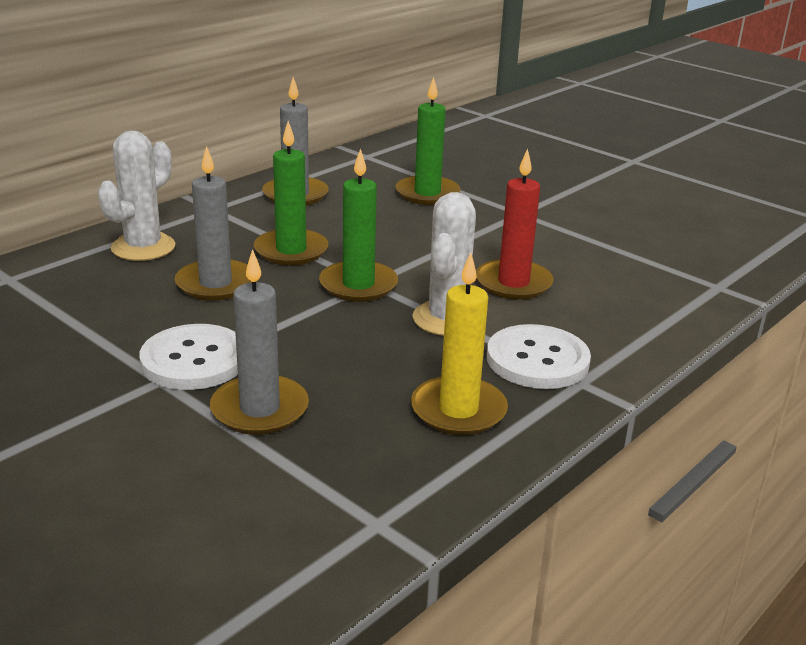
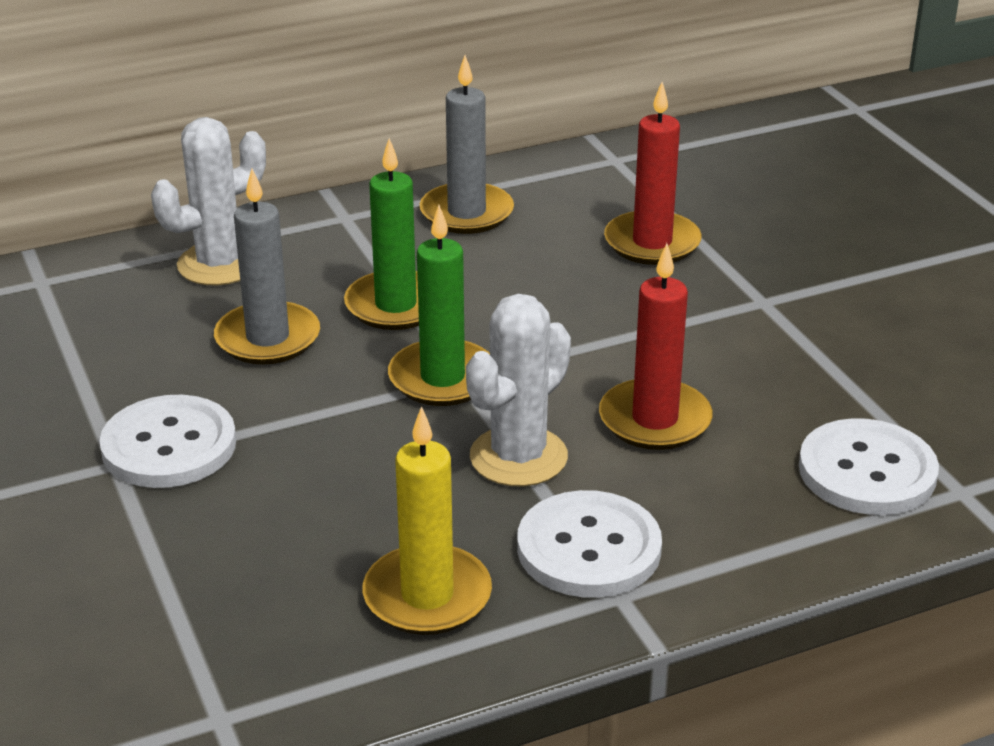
camera: 25 degrees right, 5 degrees up
grey candle [210,249,309,435] -> none
green candle [395,77,460,205] -> red candle [604,82,702,265]
none -> white button [799,418,939,515]

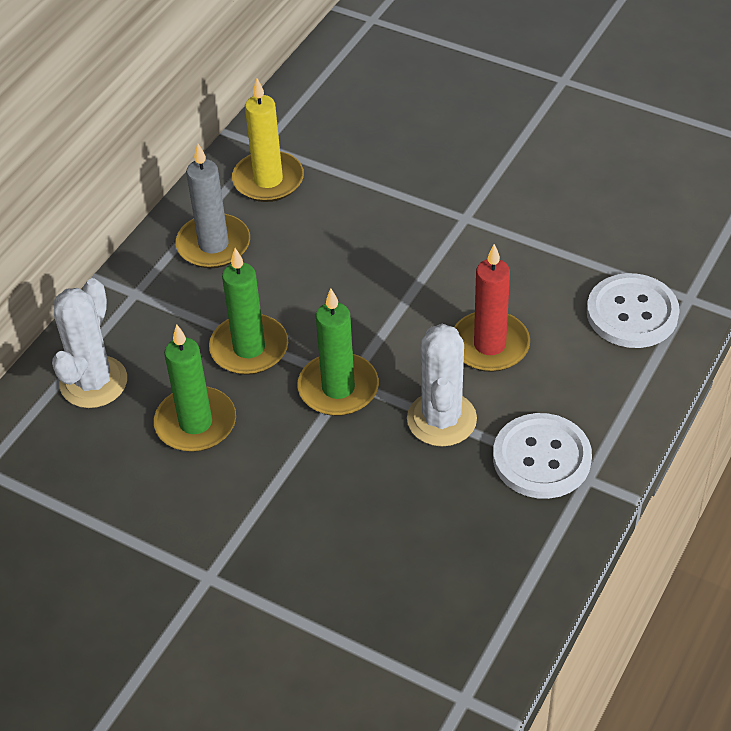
camera: 35 degrees left, 15 degrees up
white button [99,395,236,488] -> none
grey candle [214,169,320,365] -> green candle [154,324,236,452]
yellow candle [363,406,492,635] -> yellow candle moved to [232,78,304,202]
red candle [604,82,702,265] -> none

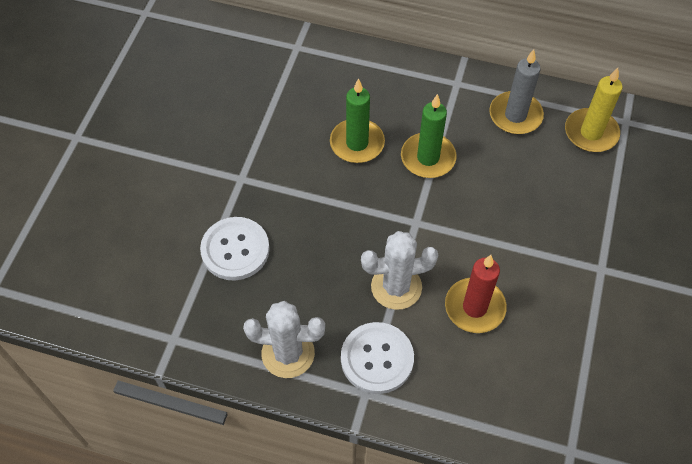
camera: 75 degrees right, 10 degrees up
white cactus [52,278,127,408] -> white cactus moved to [243,301,325,378]
green candle [298,289,379,416] -> none
white button [587,273,680,348] -> white button moved to [200,217,270,280]

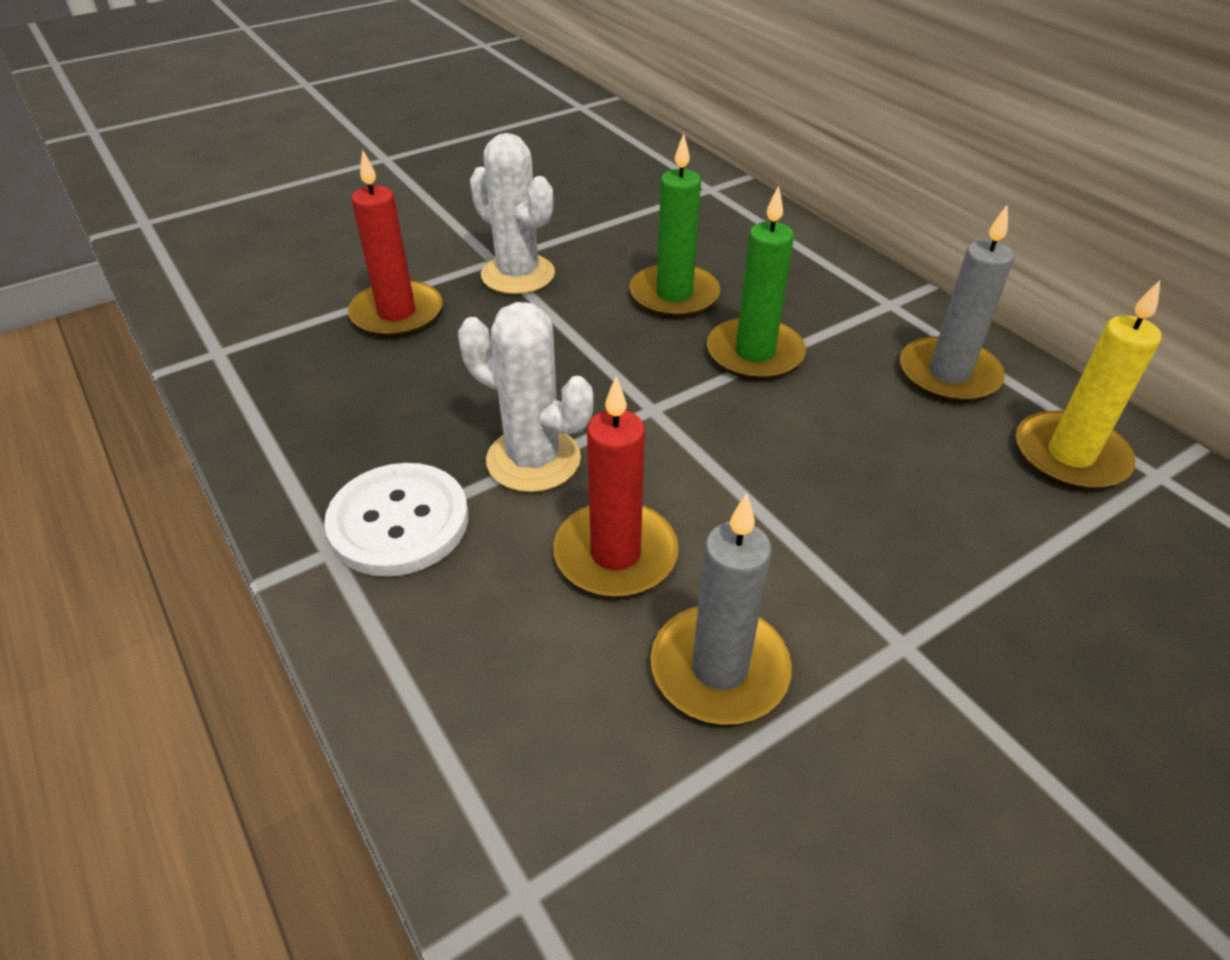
camera: 40 degrees right, 15 degrees down
white button [200,217,270,280] -> red candle [348,150,443,338]
white cactus [243,301,325,378] -> white cactus moved to [470,133,555,294]
none -> grey candle [651,493,792,725]

